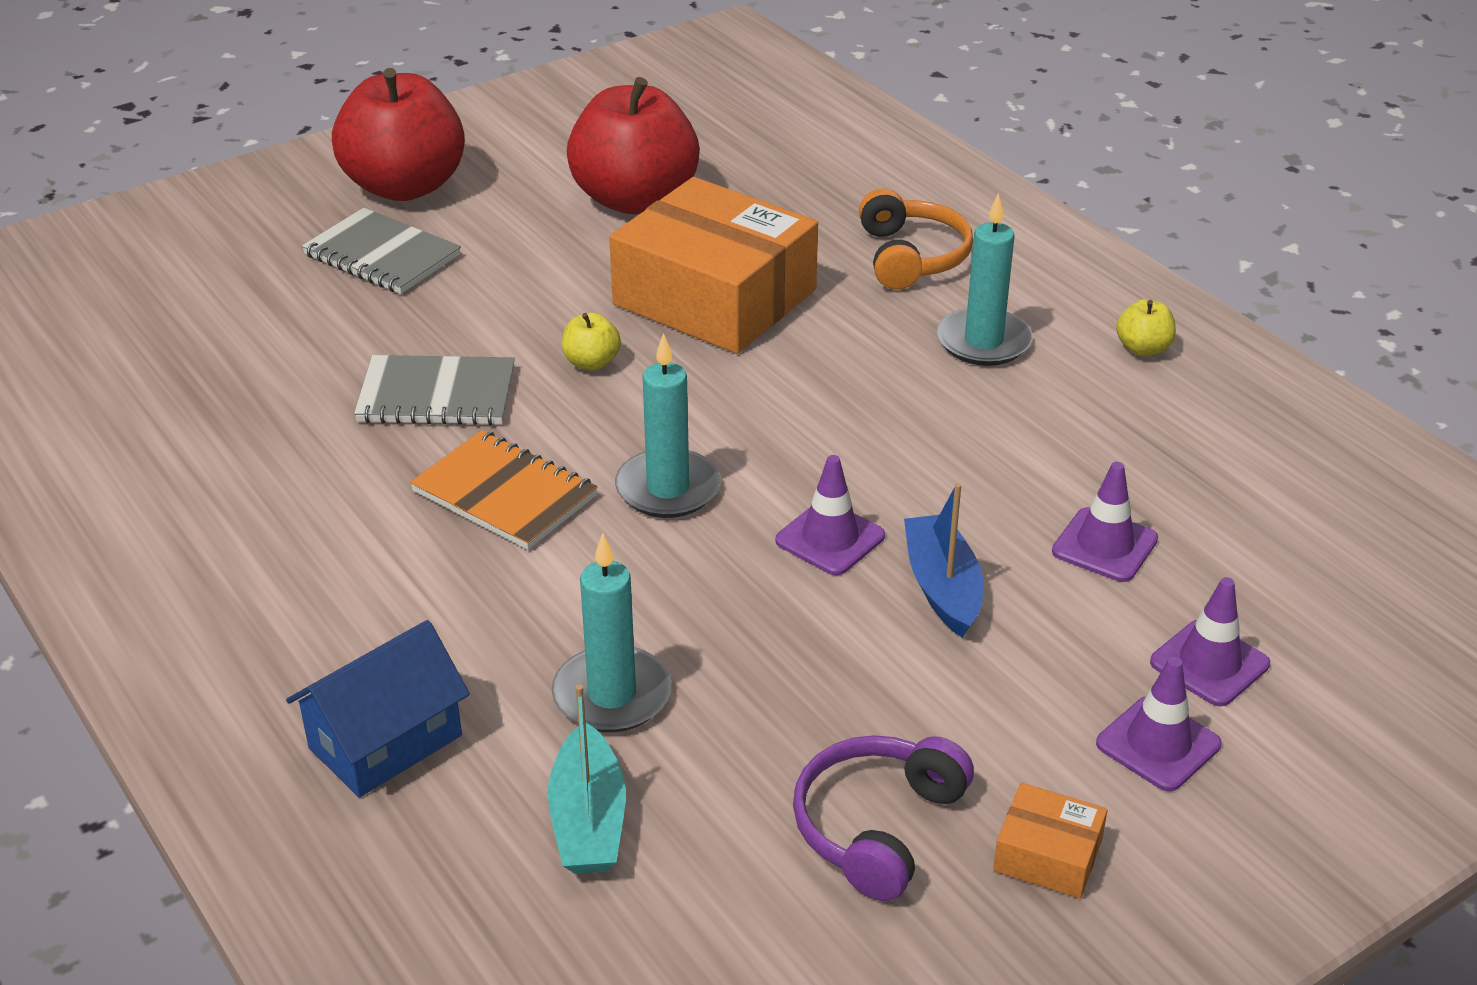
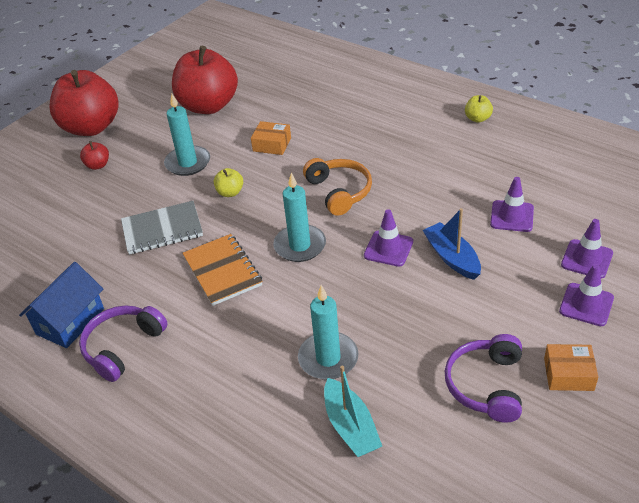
camera: 15 degrees left, 5 degrees up
blue house [286,620,470,798] -> blue house moved to [19,262,104,348]
grey notebook [302,208,461,294] -> red apple [80,141,109,170]
orange notebook [410,430,598,550] -> orange notebook turned 45 degrees clockwise [182,234,263,306]
orange box [609,177,818,354] -> orange box [251,121,291,155], size x0.42
orange headphones [859,189,973,290] -> orange headphones moved to [303,158,372,216]
turquoise candle [937,193,1032,366] -> turquoise candle moved to [164,94,210,176]
none -> purple headphones [79,305,168,382]

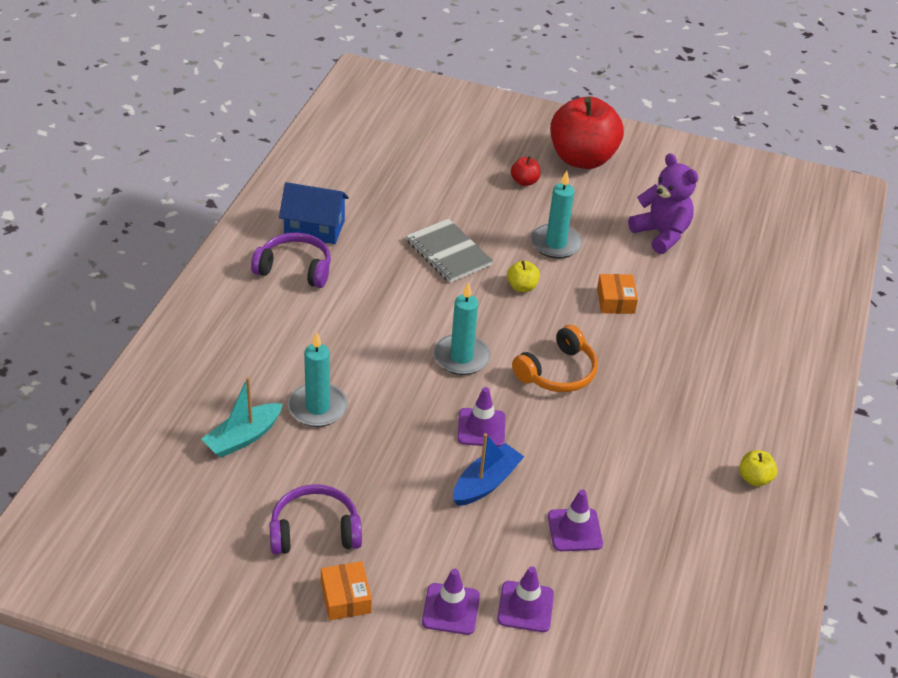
camera: 65 degrees right, 0 degrees up
red apple [172,46,238,114] -> purple teddy bear [628,153,698,254]
orange notebook [182,234,263,306] -> none

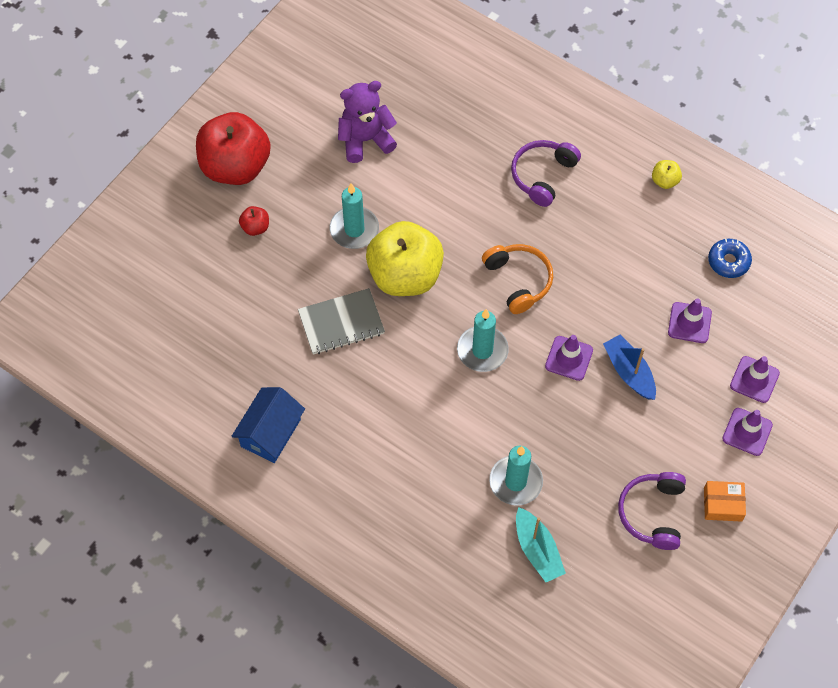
camera: 70 degrees left, 20 degrees up
purple headphones [251,232,331,288] -> purple headphones moved to [511,140,581,207]
yellow apple [507,261,540,292] -> yellow apple [366,221,444,296], size x2.50
orange box [597,274,638,314] -> none
none -> blue donut [708,239,752,278]

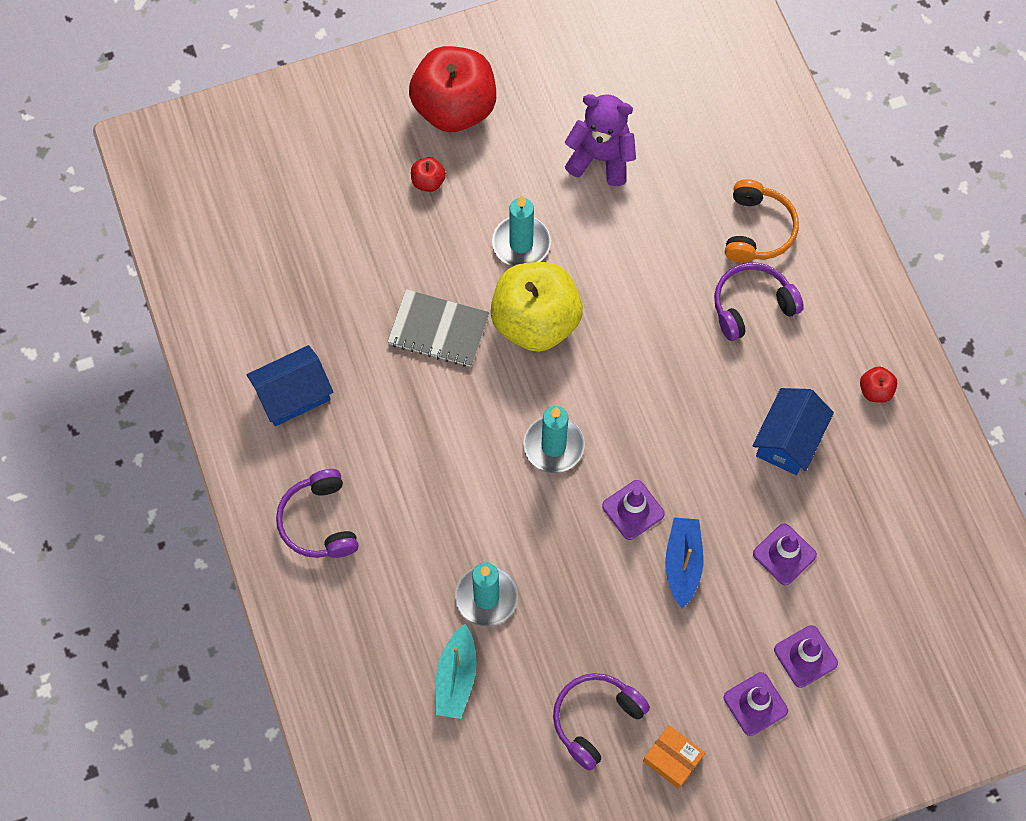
camera: 35 degrees right, 5 degrees up
orange headphones [482,244,553,314] -> orange headphones moved to [725,179,799,262]
yellow apple [652,160,682,189] -> red apple [860,366,897,403]
blue donut [708,239,752,278] -> none
none -> purple headphones [276,469,359,558]
none -> blue house [752,388,834,475]

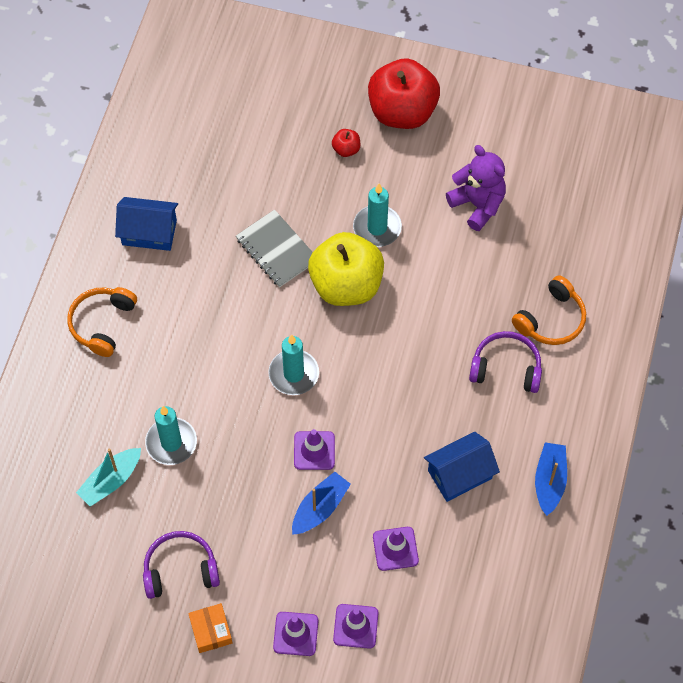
camera: 35 degrees right, 5 degrees down
purple headphones [276,469,359,558] -> orange headphones [67,287,137,357]
red apple [860,366,897,403] -> blue boat [535,442,567,516]

